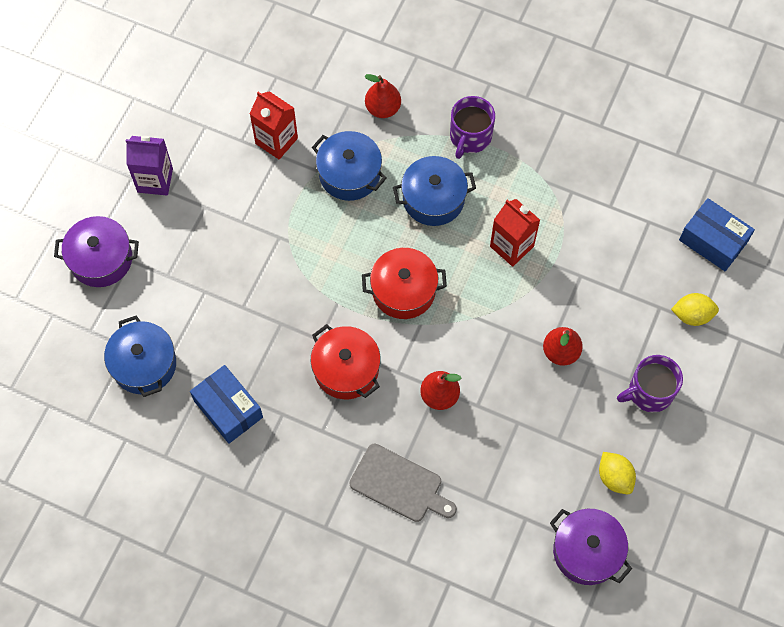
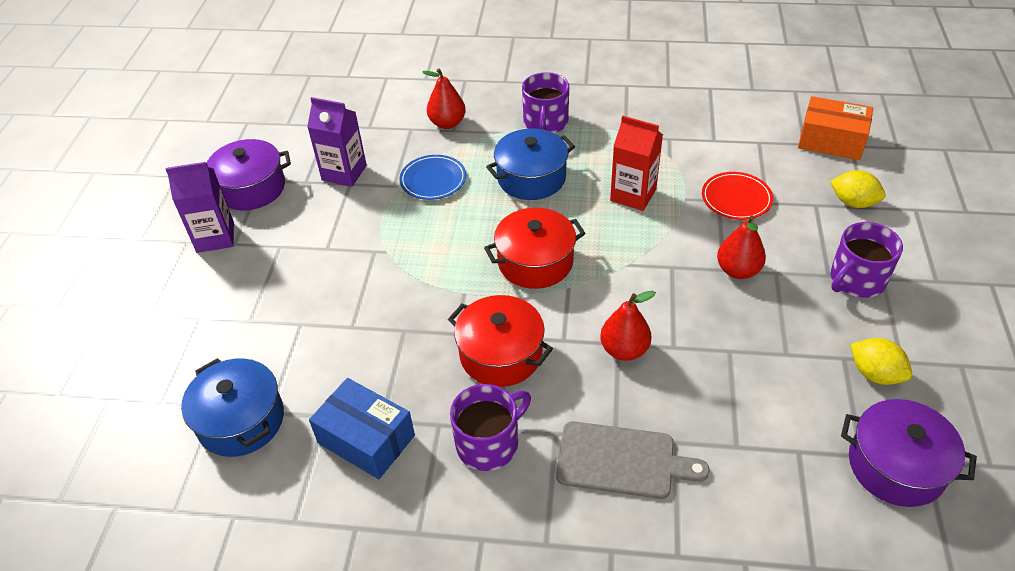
camera: 15 degrees left, 20 degrees down
purple pot [54,216,139,287] -> purple pot moved to [207,139,291,211]
red carton [249,91,298,159] -> purple carton [307,97,367,187]
blue pot [312,131,387,201] -> blue plate [399,155,466,200]
yellow lemon [671,293,719,326] -> yellow lemon turned 45 degrees clockwise [830,170,885,208]
blue box [679,198,755,271] -> orange box [798,96,873,160]
none -> purple mug [450,384,531,471]
none -> red plate [702,172,773,220]

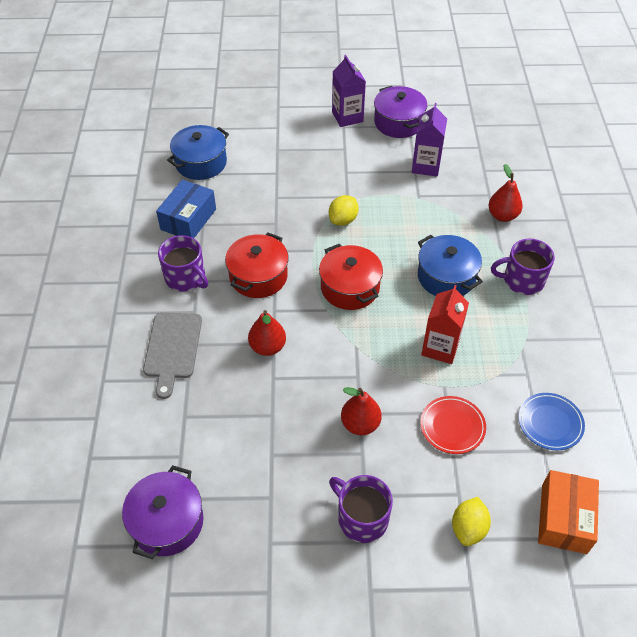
camera: 80 degrees right, 5 degrees up
blue plate [399,155,466,200] -> blue plate moved to [518,393,585,451]
yellow lemon [850,338,912,385] -> yellow lemon moved to [329,195,358,226]

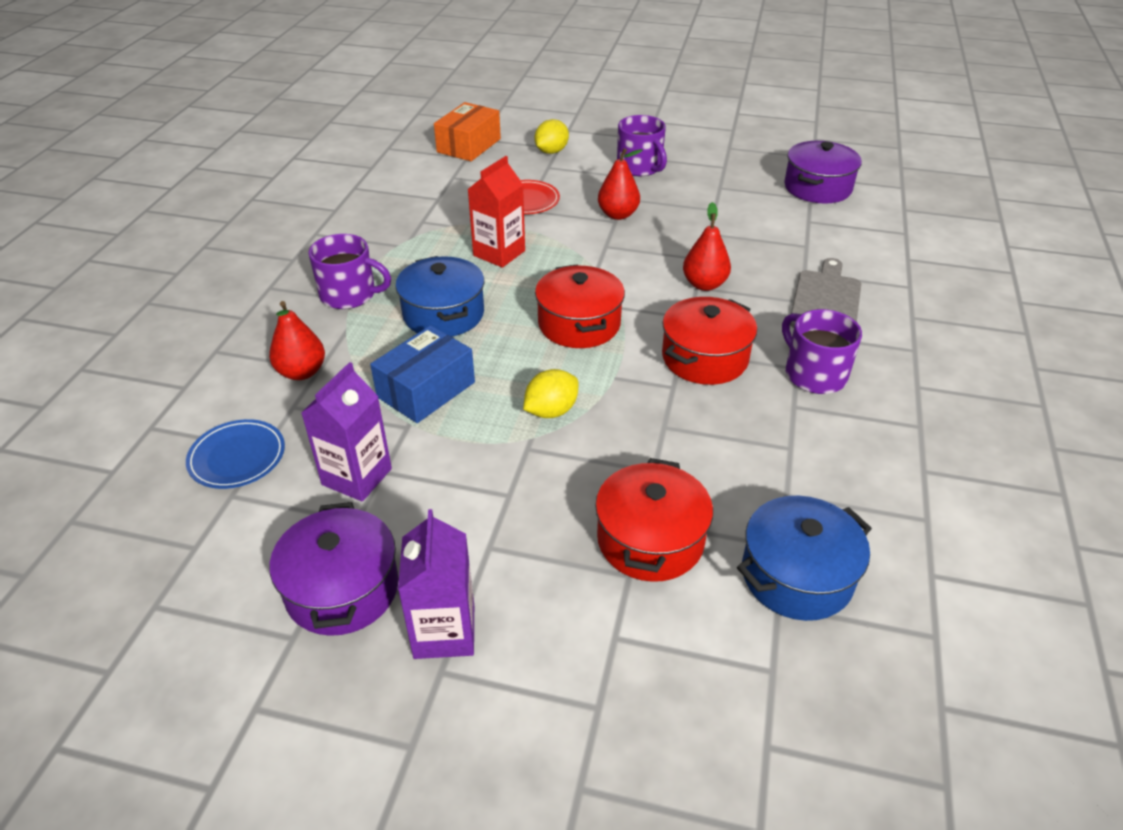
camera: 165 degrees left, 10 degrees down
blue box [156,180,216,238] -> blue box moved to [370,325,475,423]
blue plate [518,393,585,451] -> blue plate moved to [186,419,285,489]
none -> red pot [595,458,713,582]

